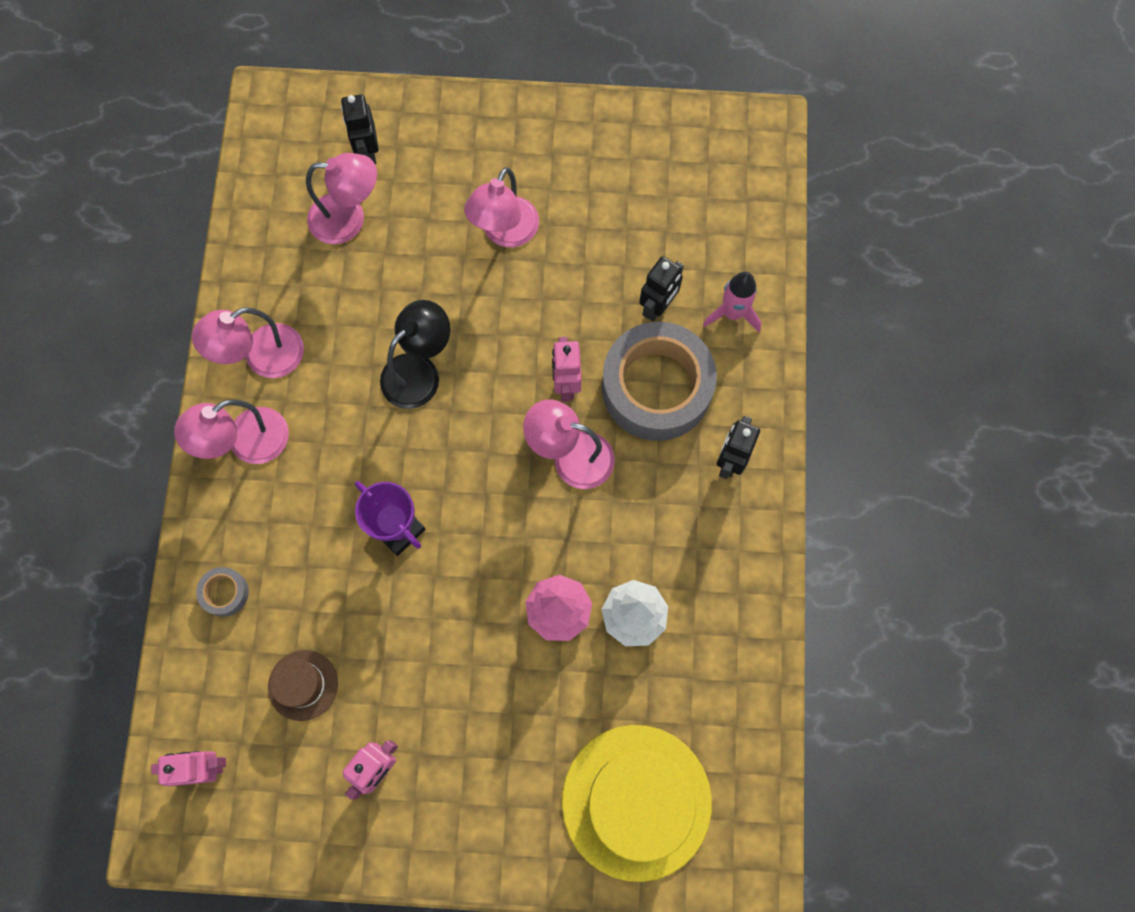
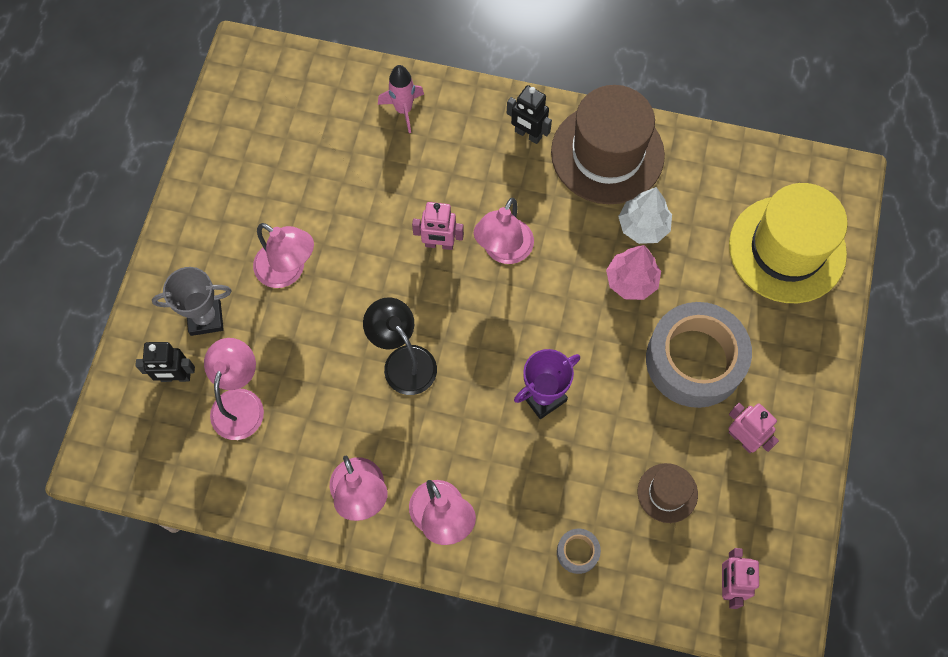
camera: 80 degrees left, 5 degrees down
grey tape [602,322,717,441] -> grey tape moved to [646,302,752,408]
black robot [639,256,684,321] -> none
none -> grey trophy [152,267,232,336]
none -> brown hat [551,85,665,204]

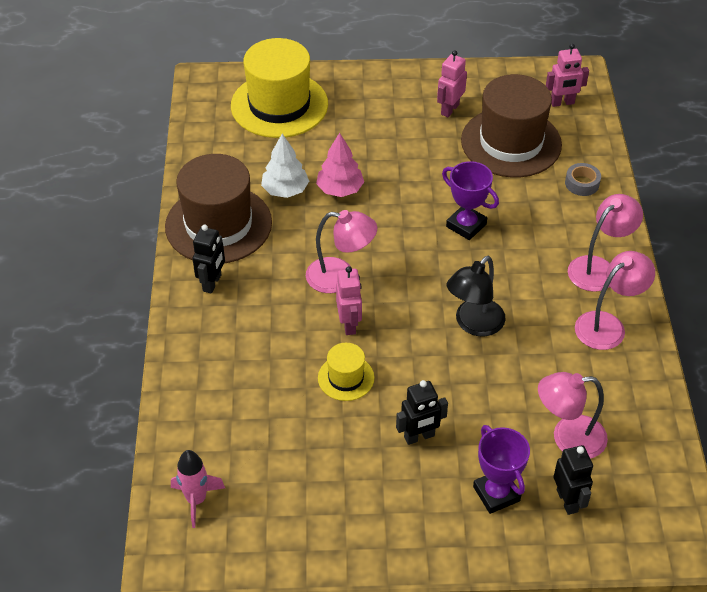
camera: 105 degrees left, 20 degrees down
grey trophy [152,267,232,336] -> purple trophy [473,425,530,514]
pink lamp [253,223,314,288] -> black robot [396,380,448,445]
pink rocket [378,65,424,133] -> pink rocket moved to [171,450,225,528]
brown hat [638,463,698,523] -> brown hat [461,74,562,177], size x2.09
grey tape [646,302,752,408] -> none
none -> yellow hat [318,343,374,401]

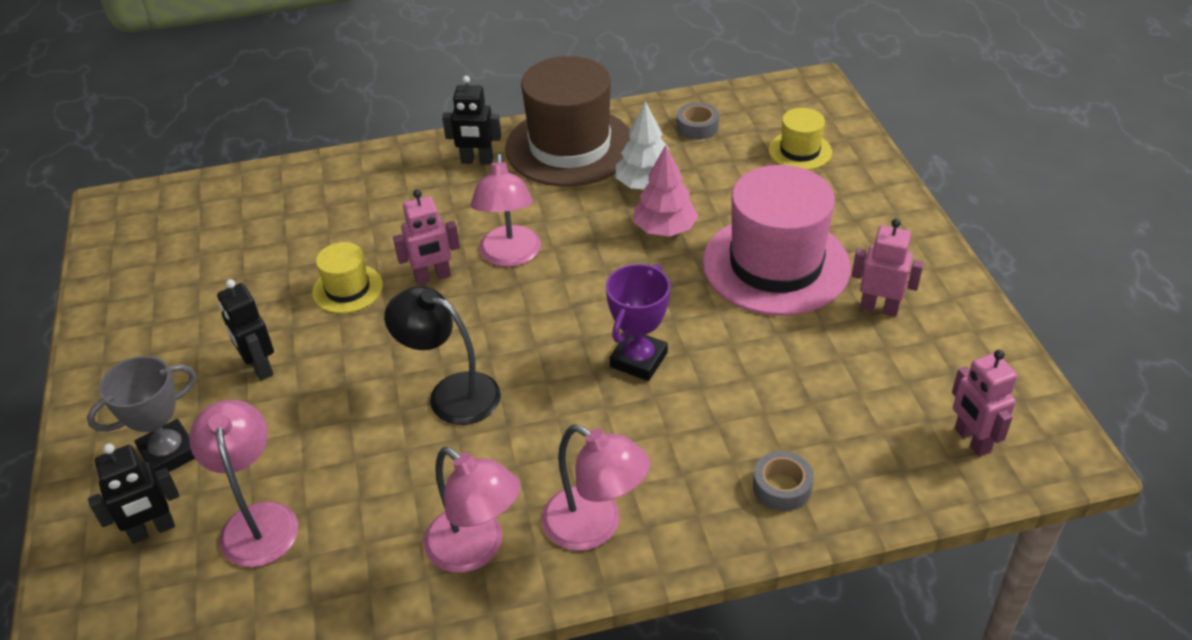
camera: 80 degrees right, 5 degrees down
pink rocket [171,450,225,528] -> none
yellow hat [231,38,328,138] -> yellow hat [769,108,832,170], size x0.48
brown hat [461,74,562,177] -> none
purple trophy [473,425,530,514] -> grey trophy [87,356,196,472]
none -> grey tape [676,102,719,140]
none -> pink hat [703,165,851,316]

